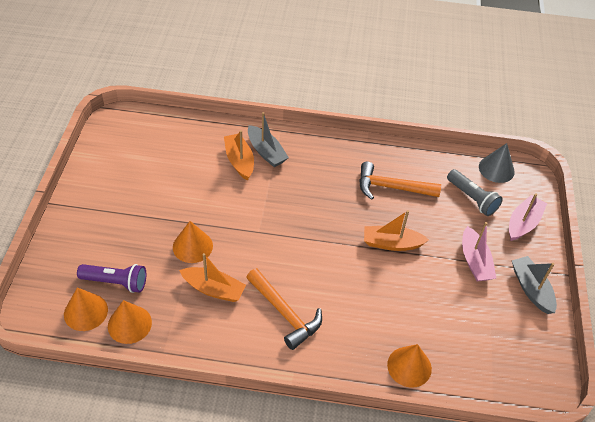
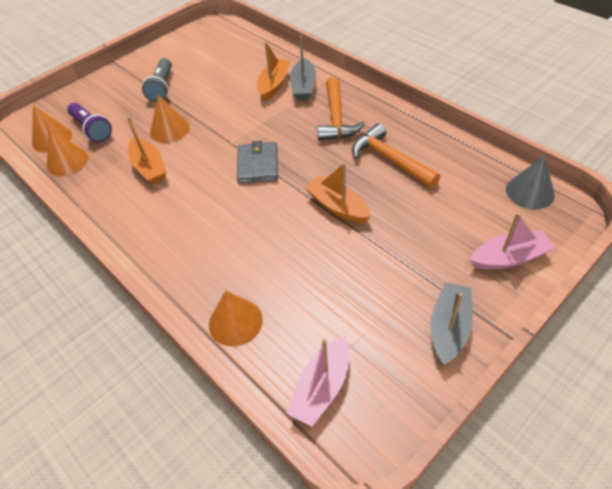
camera: 45 degrees right, 0 degrees up
orange hammer [246,268,322,350] -> orange hammer moved to [317,77,365,141]
grey flashlight [447,169,503,216] -> grey flashlight moved to [142,58,172,102]
pink boat [462,222,496,281] -> pink boat moved to [286,337,349,427]
none -> grey wallet [237,141,278,184]

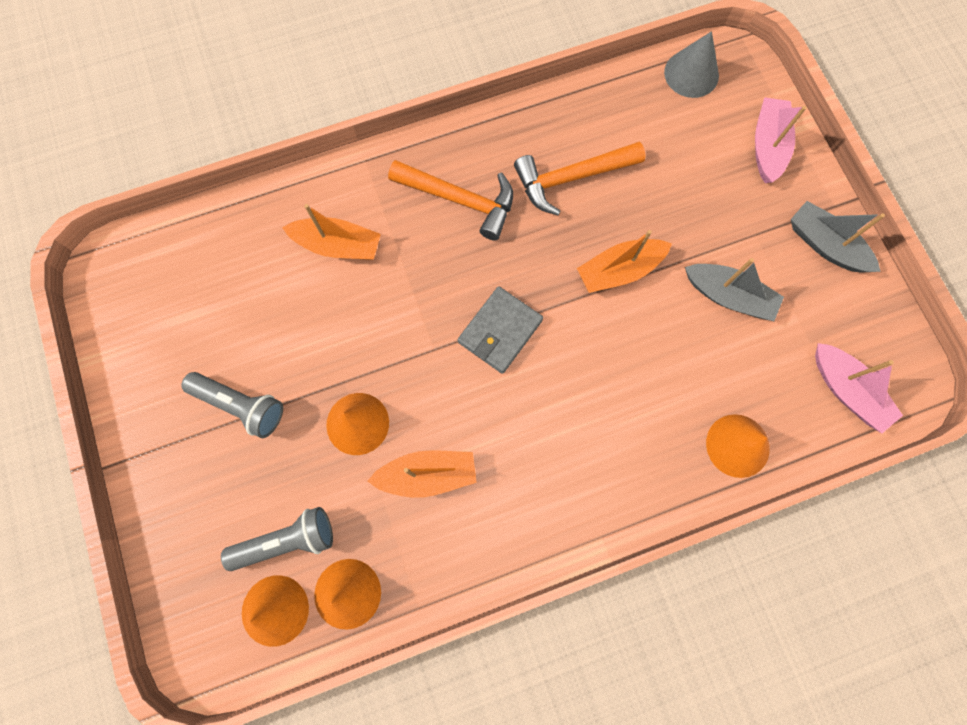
camera: 70 degrees left, 25 degrees up
purple flashlight [67,103,112,142] -> grey flashlight [221,507,333,571]
grey wallet [237,141,278,184] -> grey wallet turned 75 degrees counterclockwise [458,286,543,374]
orange boat [257,42,290,101] -> orange boat turned 150 degrees clockwise [282,204,381,260]
grey boat [290,35,316,100] -> grey boat moved to [685,258,784,321]

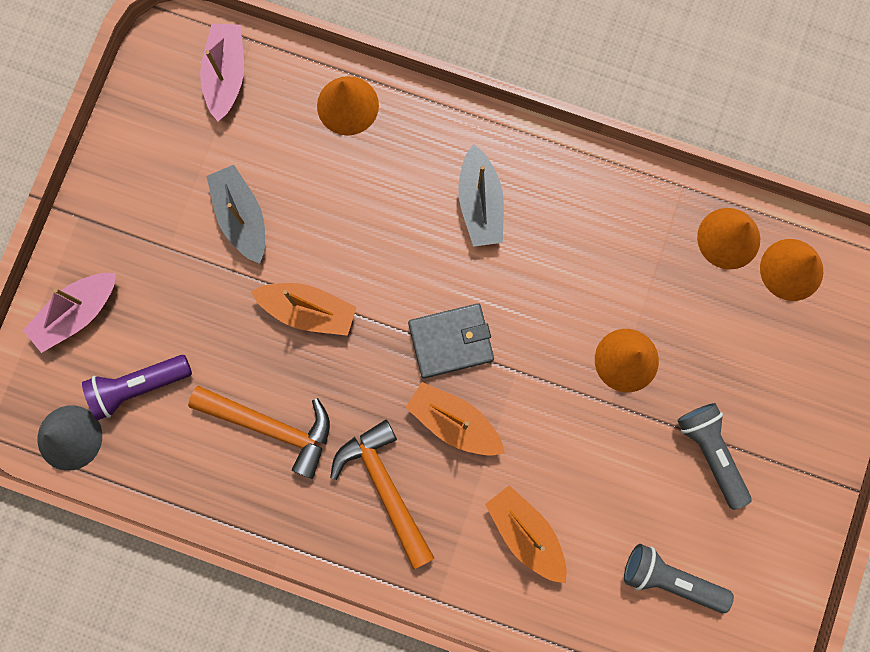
camera: 140 degrees left, 5 degrees up
grey flashlight [221,507,333,571] -> grey flashlight moved to [624,544,734,613]
orange boat [368,450,477,498] -> orange boat moved to [405,382,505,456]
grey boat [791,201,885,273] -> grey boat moved to [458,144,504,247]
none -> purple flashlight [82,355,192,420]

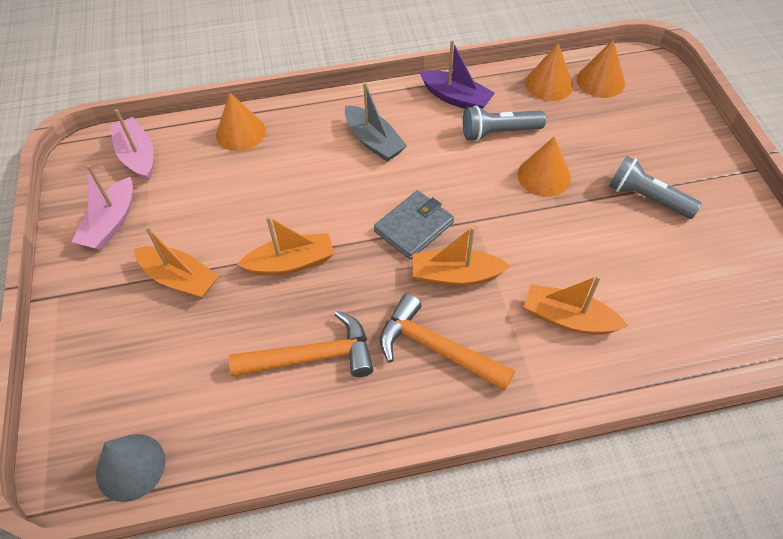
camera: 30 degrees left, 25 degrees down
pink boat [23,273,116,353] -> pink boat moved to [72,165,133,250]
purple flashlight [82,355,192,420] -> none
grey boat [206,165,265,264] -> none
grey flashlight [624,544,734,613] -> grey flashlight moved to [463,106,546,141]
none -> orange boat [134,226,218,298]
none -> purple boat [420,40,495,109]

